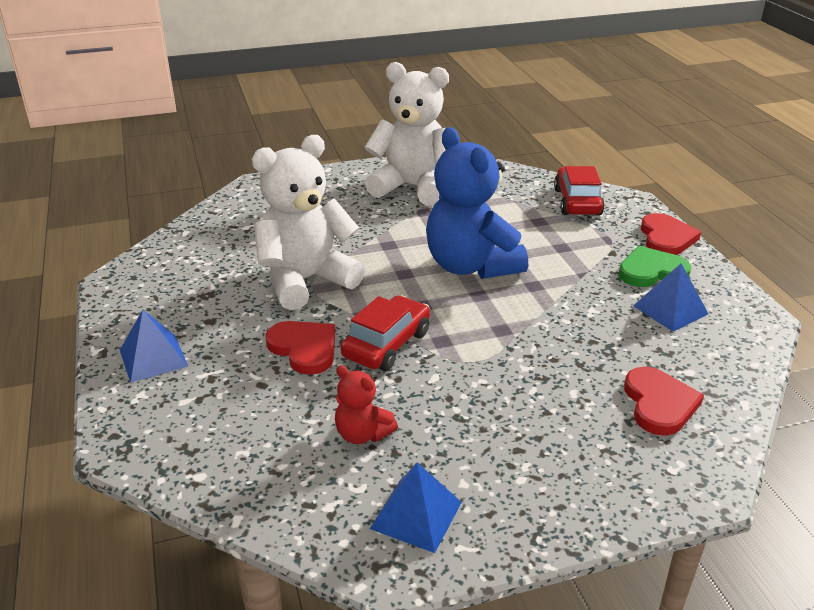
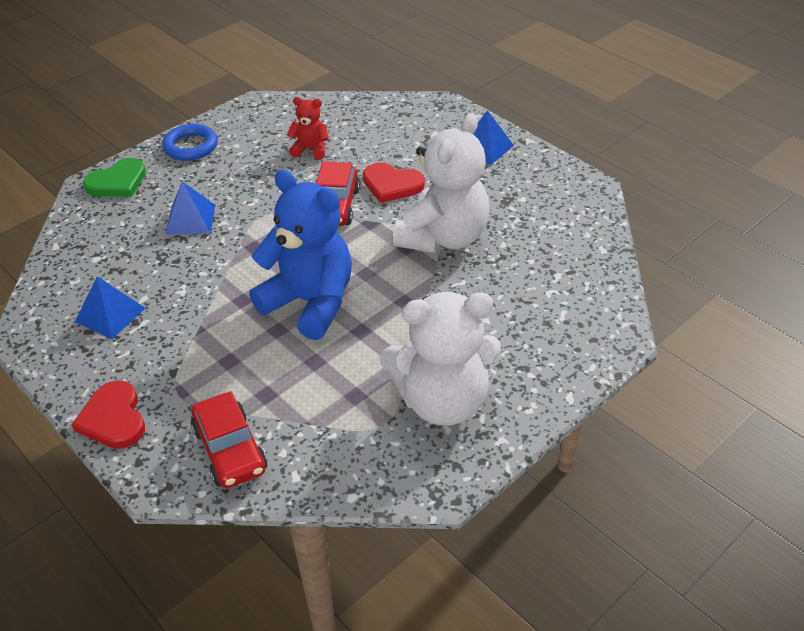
camera: 155 degrees right, 10 degrees up
blue pyramid [370,463,462,553] -> blue pyramid moved to [165,182,216,235]
green heart [618,246,691,287] -> green heart moved to [83,158,146,197]
red heart [624,367,704,436] -> none
none -> blue ring [162,124,218,161]

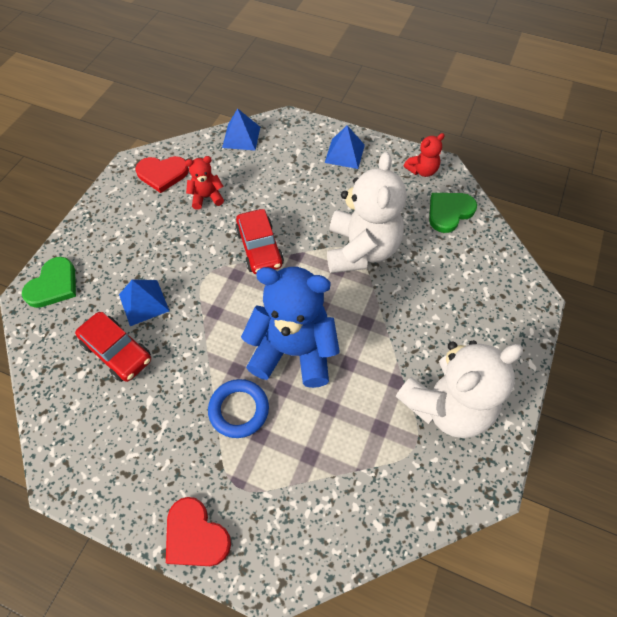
camera: 25 degrees left, 15 degrees up
blue pyramid [75,276,145,339] -> blue pyramid moved to [222,108,260,151]
blue ring [162,124,218,161] -> blue ring moved to [208,379,269,438]
red car [191,391,267,488] -> red car moved to [75,312,151,382]
red heart [363,162,425,203] -> red heart moved to [135,156,189,193]
none -> red teddy bear [404,133,445,177]
none -> green heart [429,193,477,233]

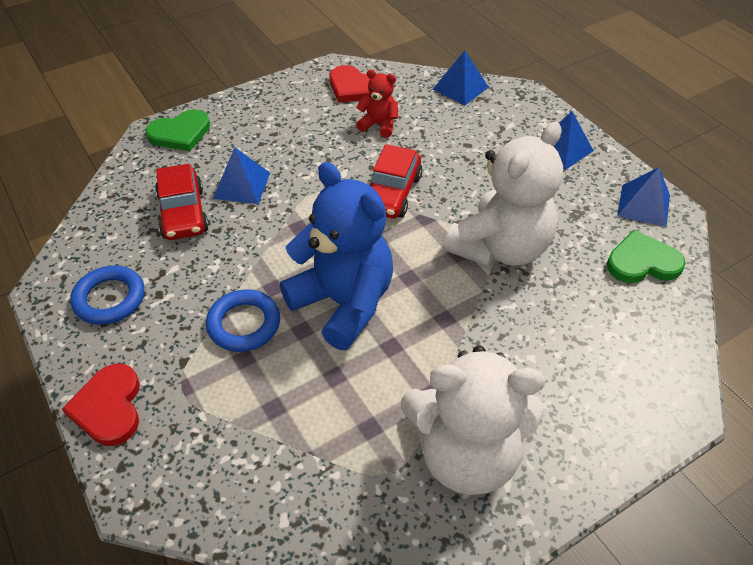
camera: 35 degrees right, 10 degrees down
red teddy bear [404,133,445,177] -> blue pyramid [617,167,670,227]
none -> blue ring [70,265,144,325]

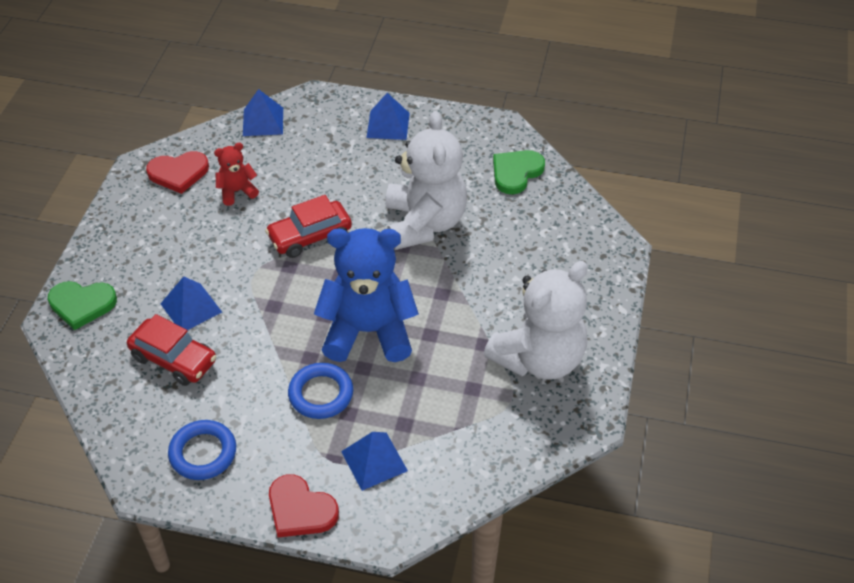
camera: 45 degrees left, 0 degrees up
green heart [145,109,210,151] -> green heart turned 75 degrees clockwise [48,281,117,330]
red car [370,144,422,218] -> red car turned 90 degrees clockwise [265,195,352,258]
blue pyramid [617,167,670,227] -> blue pyramid moved to [341,432,408,491]

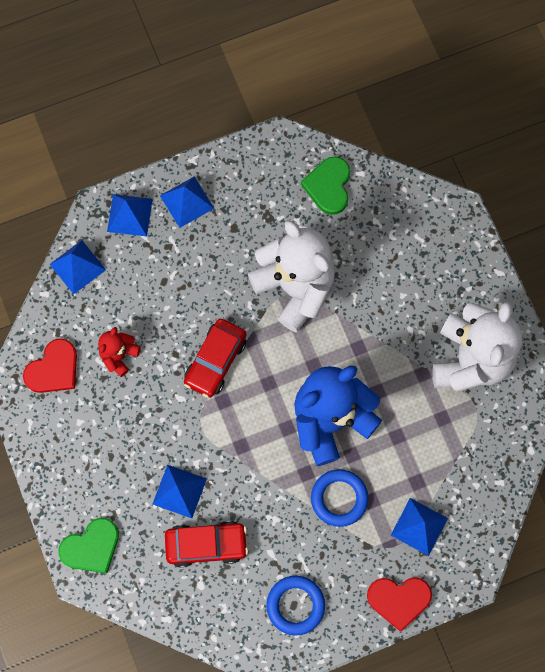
camera: 35 degrees left, 25 degrees up
none -> blue pyramid [107,194,153,236]

